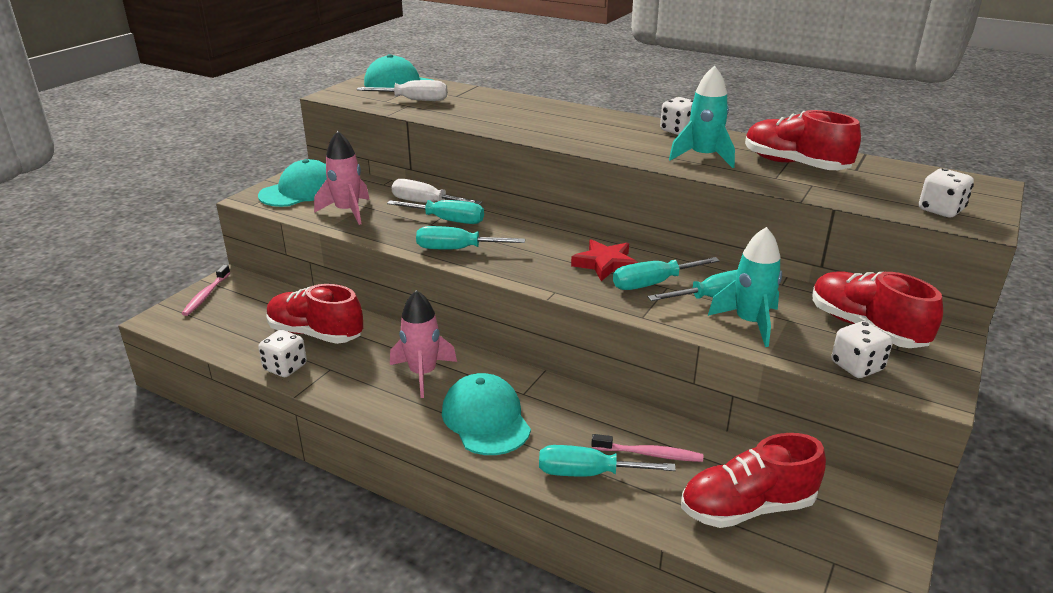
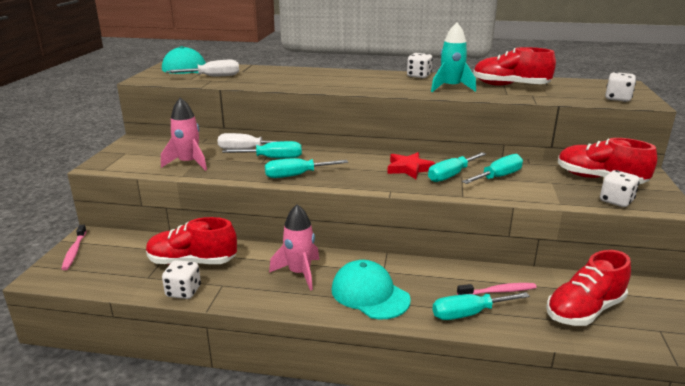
camera: 20 degrees left, 5 degrees down
turquoise cap [258,159,327,207] -> none
turquoise rocket [708,227,782,347] -> none

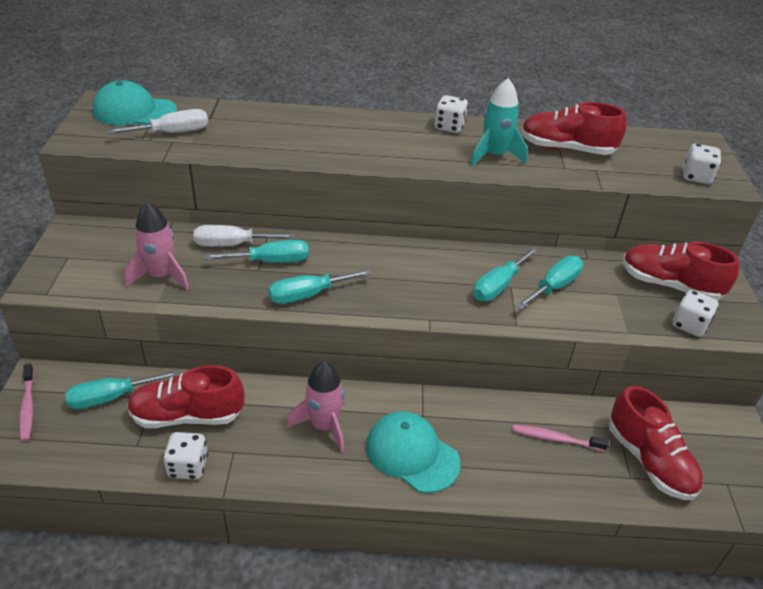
camera: 10 degrees left, 15 degrees up
red star [387,152,436,179] -> none
turquoise screwdriver [432,292,530,320] -> turquoise screwdriver moved to [65,370,180,409]
pink toothbrush [457,283,537,295] -> pink toothbrush turned 150 degrees counterclockwise [512,425,609,452]
red shoe [546,250,631,326] -> red shoe turned 75 degrees counterclockwise [609,385,703,500]

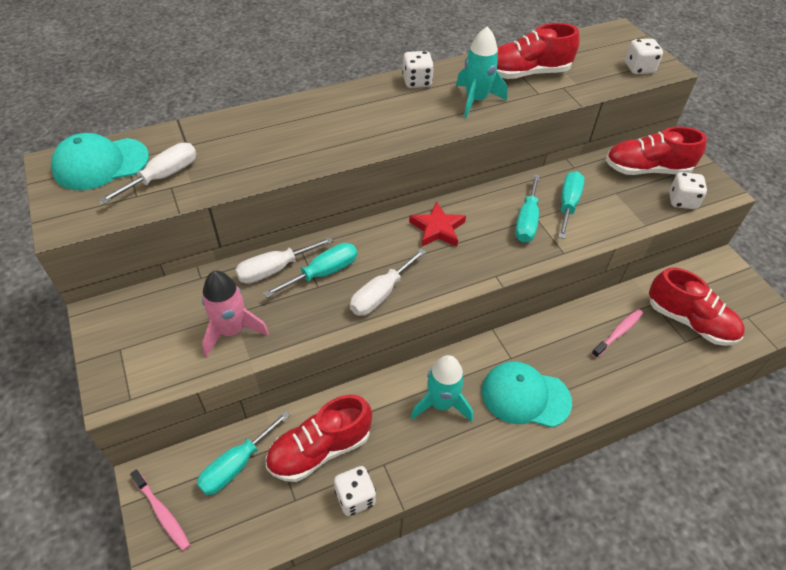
camera: 25 degrees left, 10 degrees up
turquoise screwdriver [268,269,372,304] -> white screwdriver [350,249,426,316]
pink rocket [287,361,345,453] -> turquoise rocket [411,355,473,422]
pink toothbrush [512,425,609,452] -> pink toothbrush turned 150 degrees clockwise [591,309,643,358]
none -> red star [409,201,466,247]

